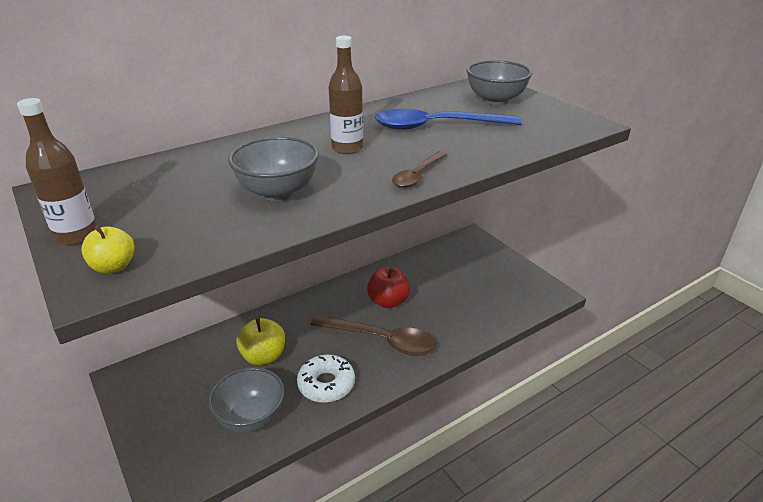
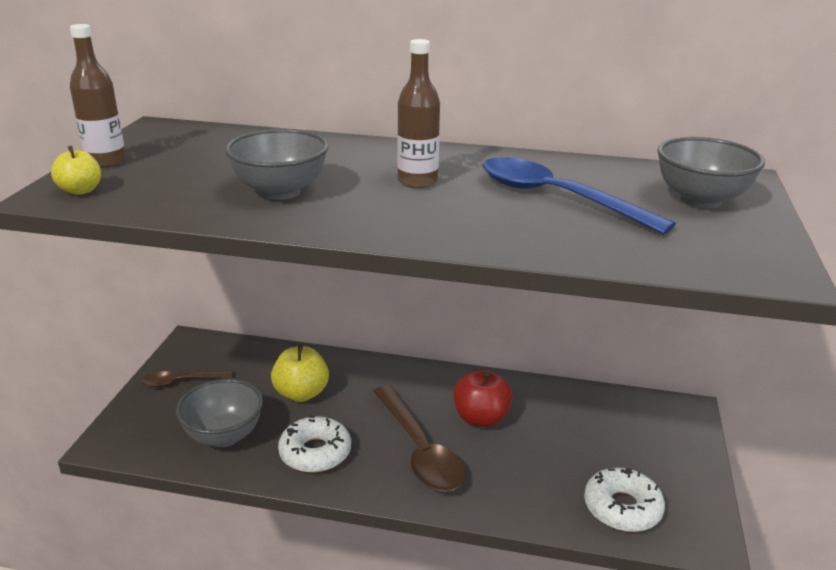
camera: 45 degrees right, 5 degrees down
brown spoon [392,151,448,188] -> brown spoon moved to [141,371,232,387]
none -> white donut [584,468,665,532]

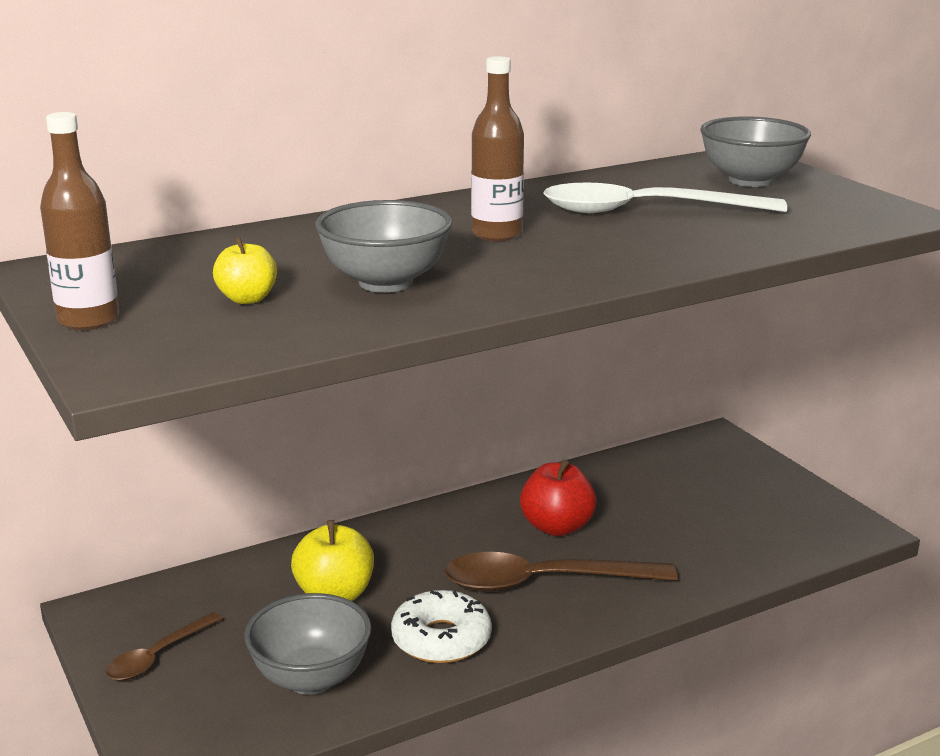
camera: 40 degrees left, 5 degrees down
yellow apple [51,146,101,195] -> yellow apple moved to [213,237,277,304]
brown spoon [374,385,466,492] -> brown spoon turned 150 degrees clockwise [444,552,678,592]
blue spoon [483,157,676,235] -> white spoon [543,183,787,213]
white donut [584,468,665,532] -> none

